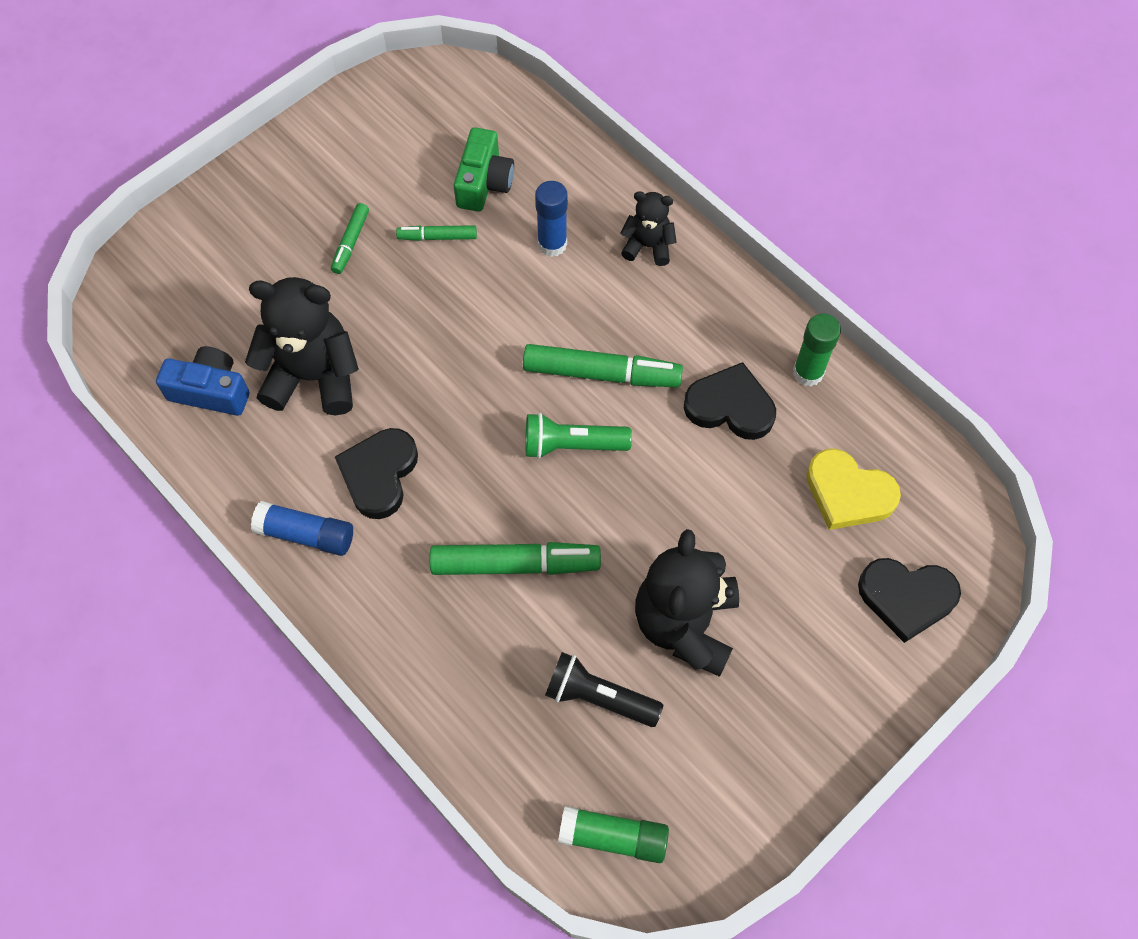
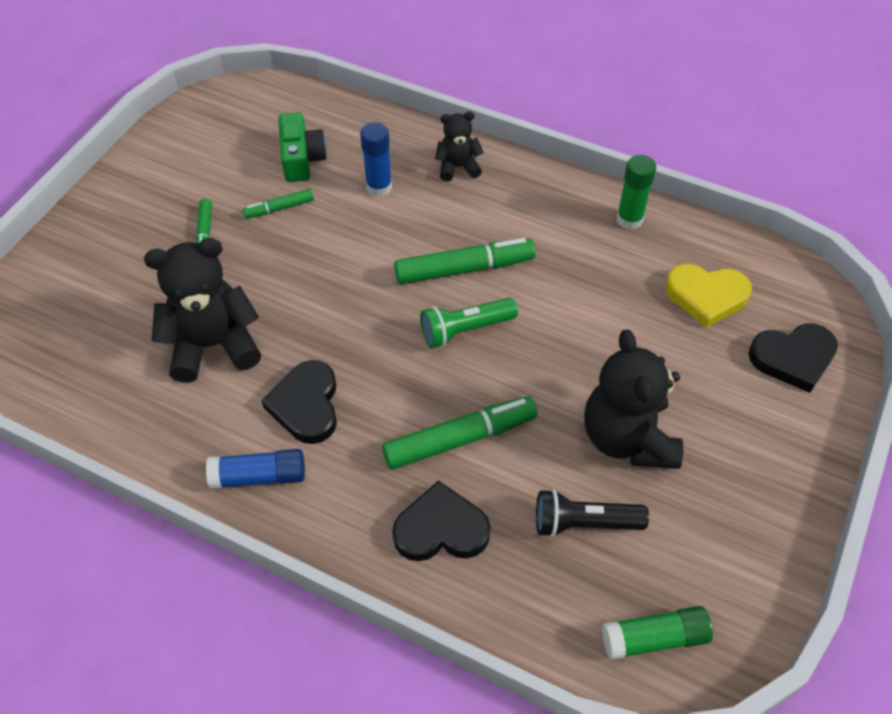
camera: 20 degrees left, 10 degrees down
blue camera [156,346,249,416] -> none
black heart [684,362,776,440] -> black heart moved to [392,480,490,561]

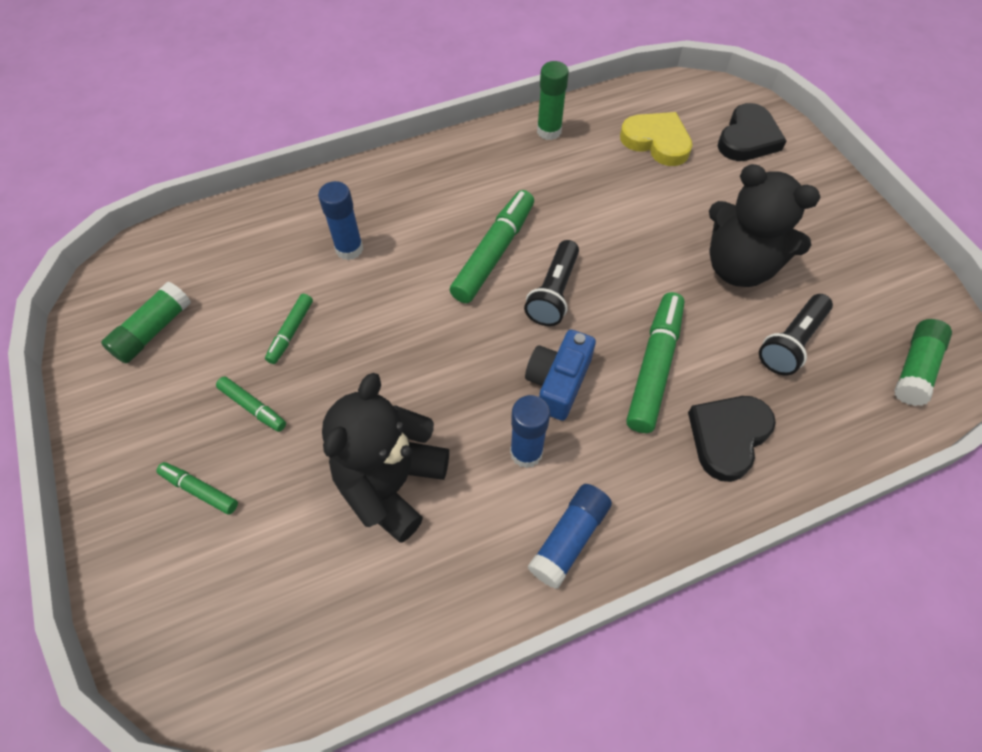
camera: 50 degrees left, 5 degrees up
black heart [262,360,337,444] -> blue glue stick [510,395,550,468]
green camera [278,112,327,182] -> none
green flashlight [420,298,518,348] -> black flashlight [524,240,579,326]
black teddy bear [435,111,484,182] -> none
yellow heart [665,264,752,328] -> yellow heart turned 105 degrees counterclockwise [620,112,693,166]
none -> green glue stick [101,282,191,363]
none -> green marker [156,462,238,515]
none -> blue camera [525,330,596,421]

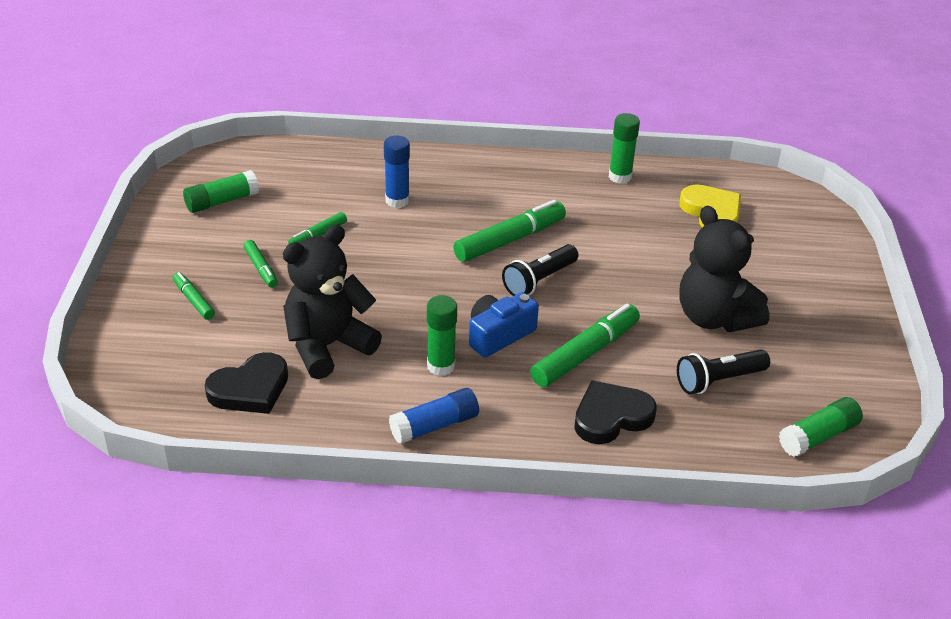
camera: 25 degrees right, 20 degrees down
blue glue stick [510,395,550,468] -> green glue stick [427,295,457,376]
black heart [718,103,786,161] -> black heart moved to [205,352,288,414]

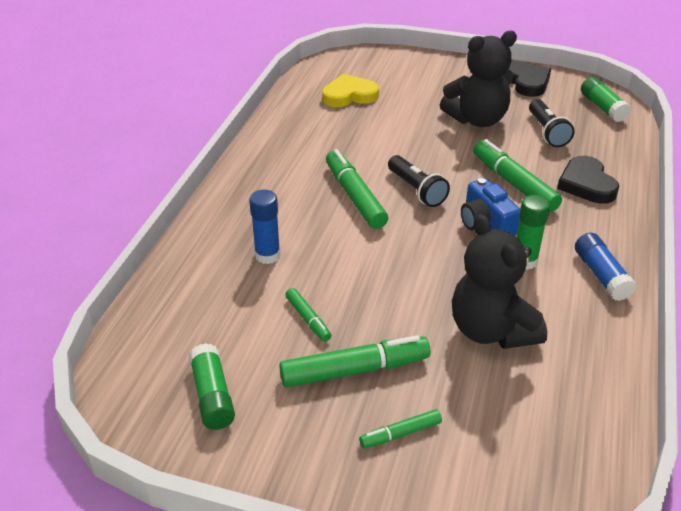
camera: 75 degrees left, 0 degrees up
black heart [205,352,288,414] -> black heart moved to [509,61,551,97]
green marker [243,240,278,288] -> green marker [279,335,430,388], size x1.89
green glue stick [609,113,640,184] -> none

